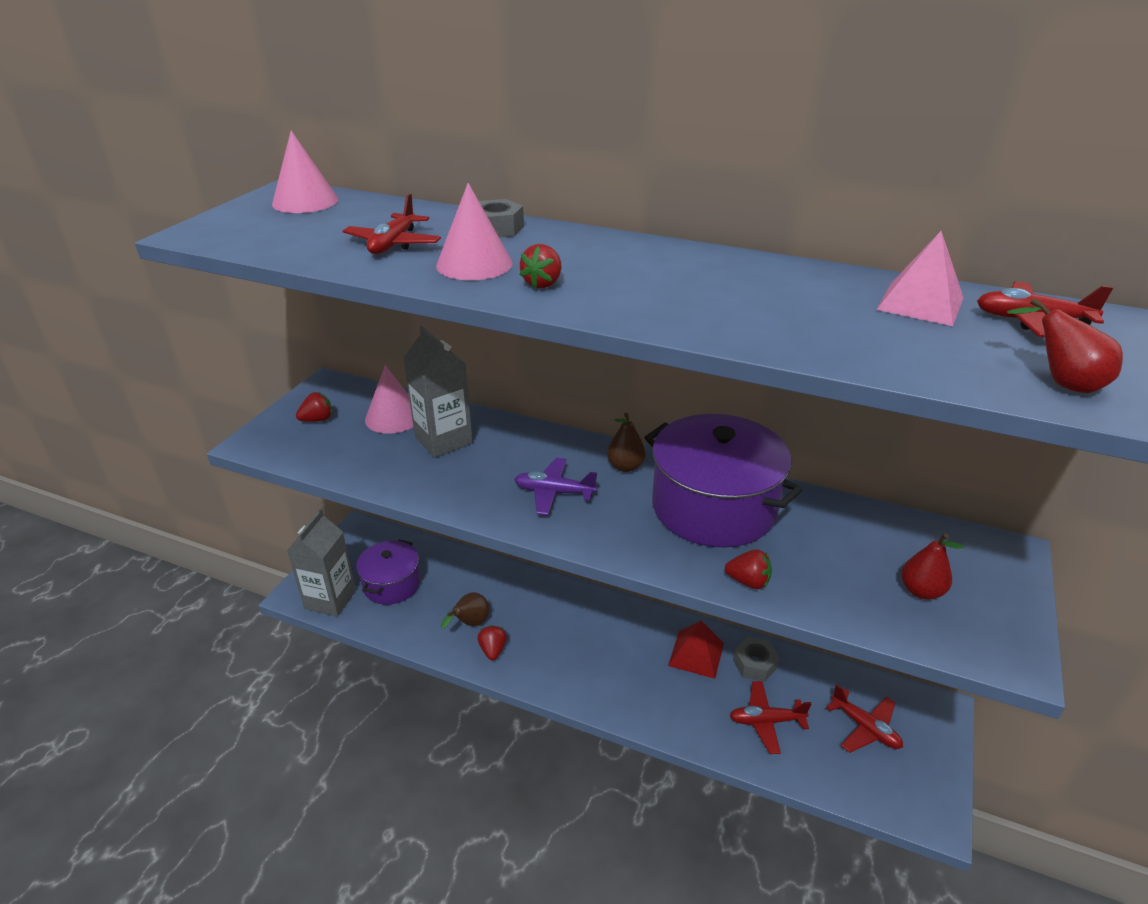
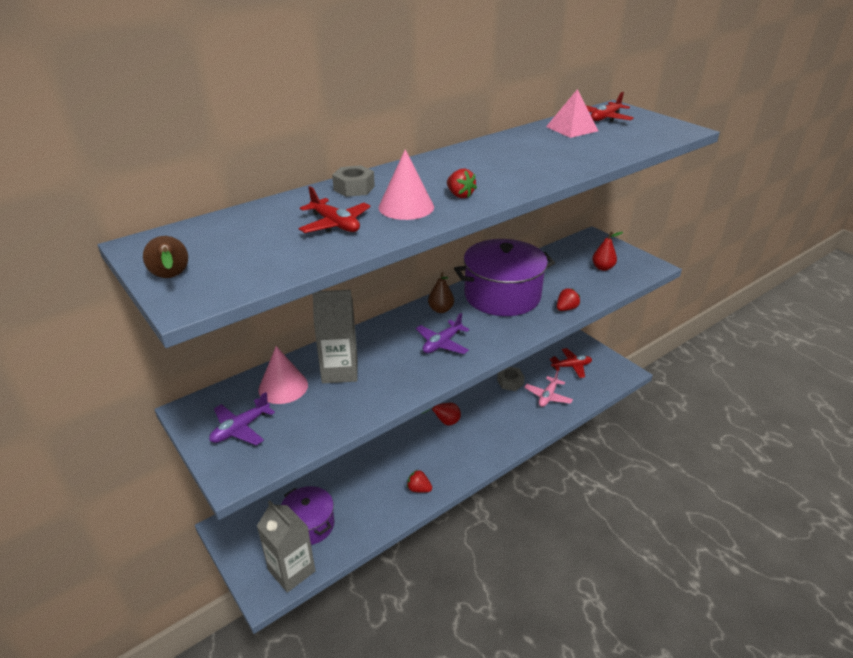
camera: 60 degrees left, 0 degrees up
pink cone [272,131,339,213] -> none
red strawberry [296,392,332,422] -> purple plane [209,392,275,445]
brown pear [441,592,489,628] -> brown pear moved to [143,236,188,278]
red pyramid [668,621,724,679] -> none
red plane [730,681,811,754] -> pink plane [524,370,573,407]
red pear [1007,298,1123,393] -> red pear moved to [421,403,461,425]

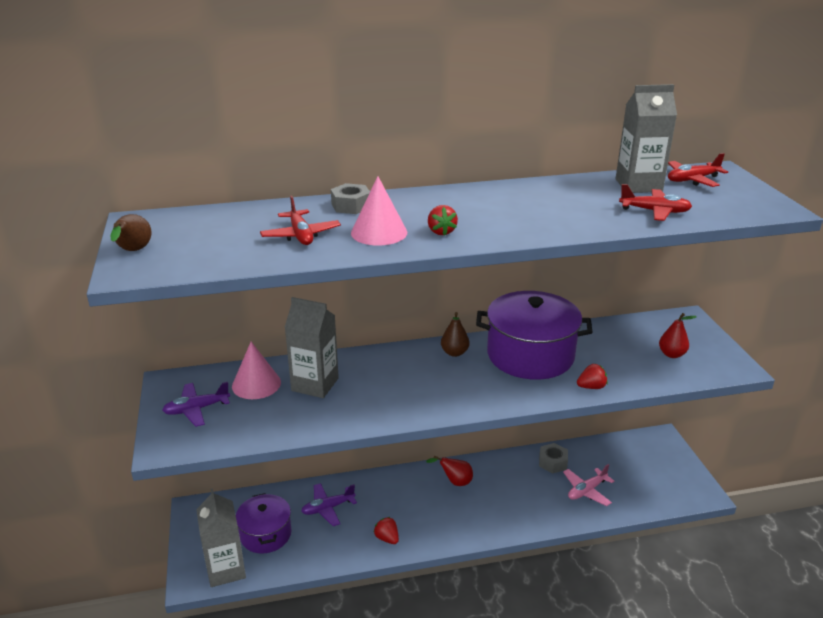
camera: 25 degrees right, 5 degrees down
purple plane [416,313,470,354] -> purple plane moved to [301,483,357,526]
pink pyramid [546,89,598,138] -> grey carton [615,84,677,193]
red plane [550,348,592,378] -> red plane moved to [619,184,692,221]

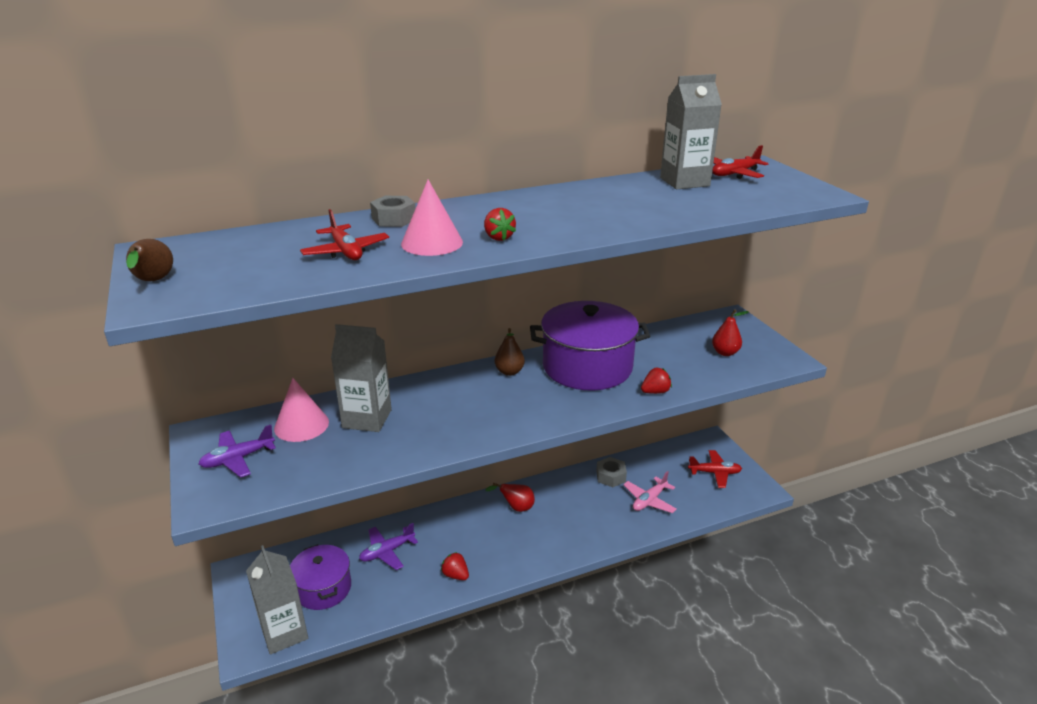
camera: 10 degrees left, 0 degrees up
red plane [619,184,692,221] -> red plane moved to [688,450,742,488]

